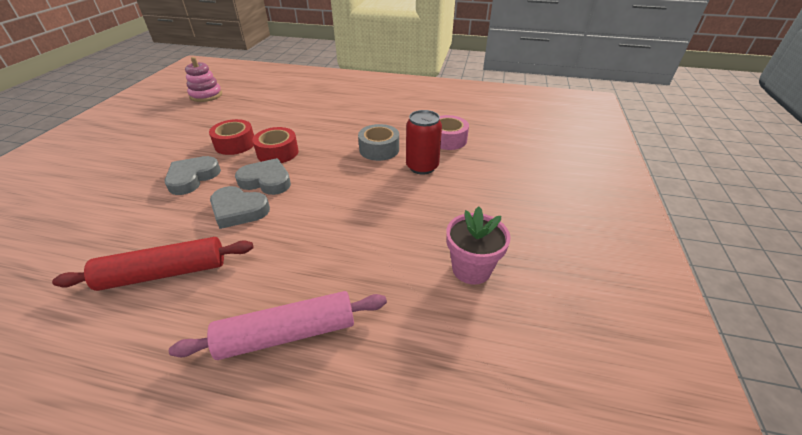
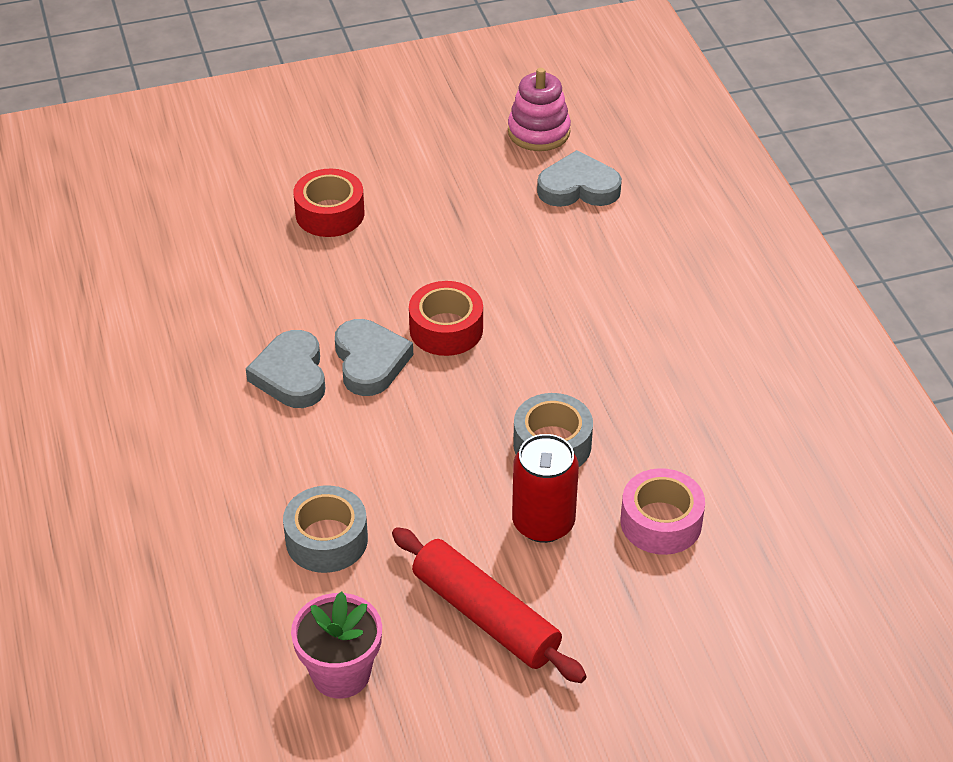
camera: 60 degrees right, 5 degrees up
red rolling pin [52,237,253,291] -> red rolling pin moved to [392,527,587,683]
grey heart [165,156,221,195] -> grey heart moved to [537,150,622,207]
pink rolling pin [169,291,387,360] -> none
red tape [209,119,254,155] -> red tape moved to [294,169,364,237]
none -> grey tape [283,485,368,573]

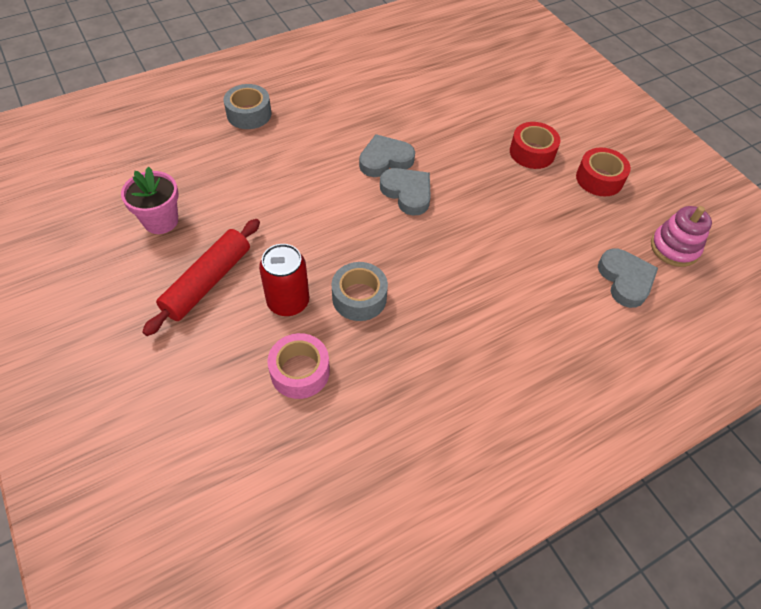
camera: 75 degrees right, 10 degrees up
grey tape [283,485,368,573] -> grey tape moved to [223,84,271,129]
grey heart [335,319,413,396] -> grey heart turned 105 degrees counterclockwise [380,168,431,216]
red tape [409,281,483,356] -> red tape moved to [576,148,631,196]

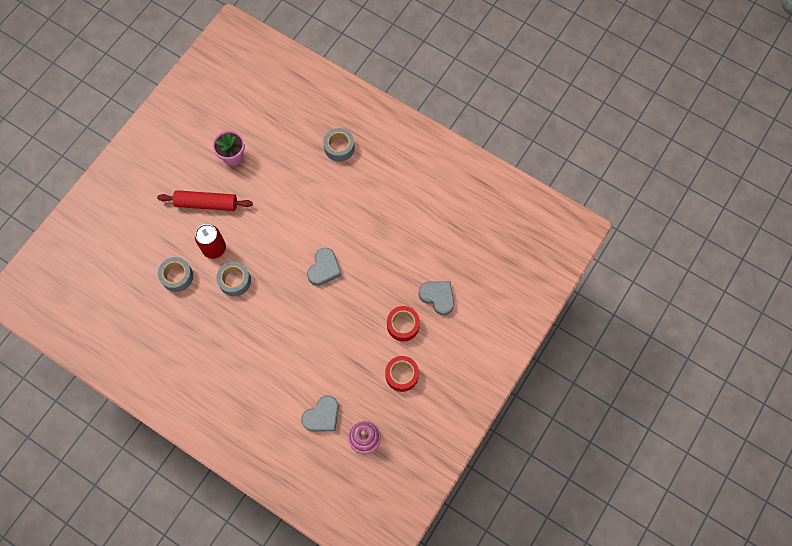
camera: 65 degrees right, 15 degrees up
pink tape [267,333,330,399] -> grey tape [158,257,193,292]
grey heart [359,134,415,177] -> grey heart moved to [418,281,454,315]

